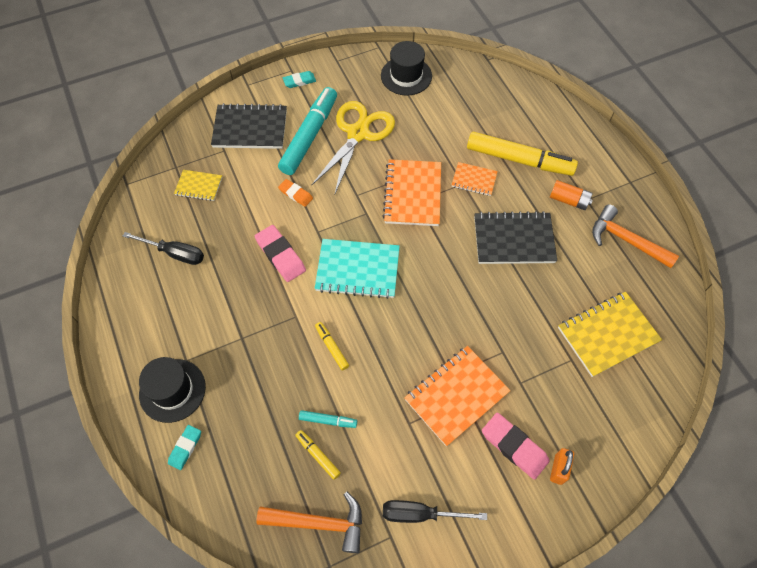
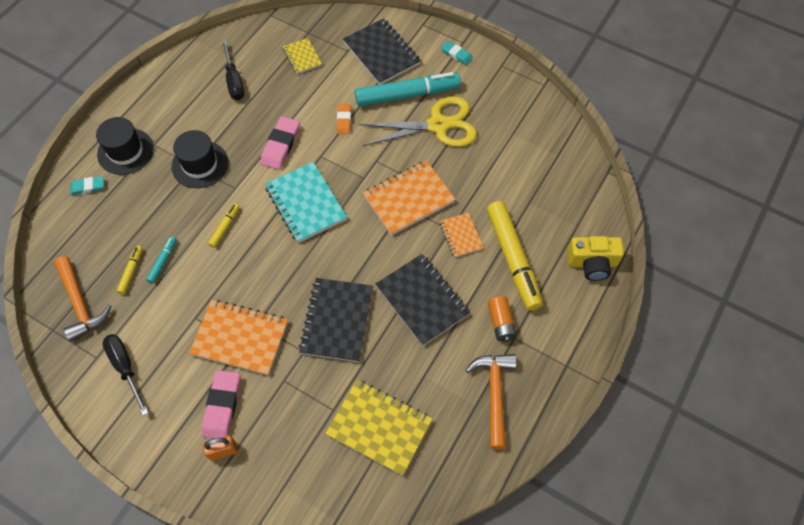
camera: 55 degrees right, 0 degrees up
turquoise marker [299,410,357,428] -> turquoise marker turned 135 degrees counterclockwise [146,236,177,284]
black hat [381,41,432,96] -> black hat moved to [172,130,228,188]
none -> black notebook [299,278,373,362]
none -> yellow camera [567,236,624,281]

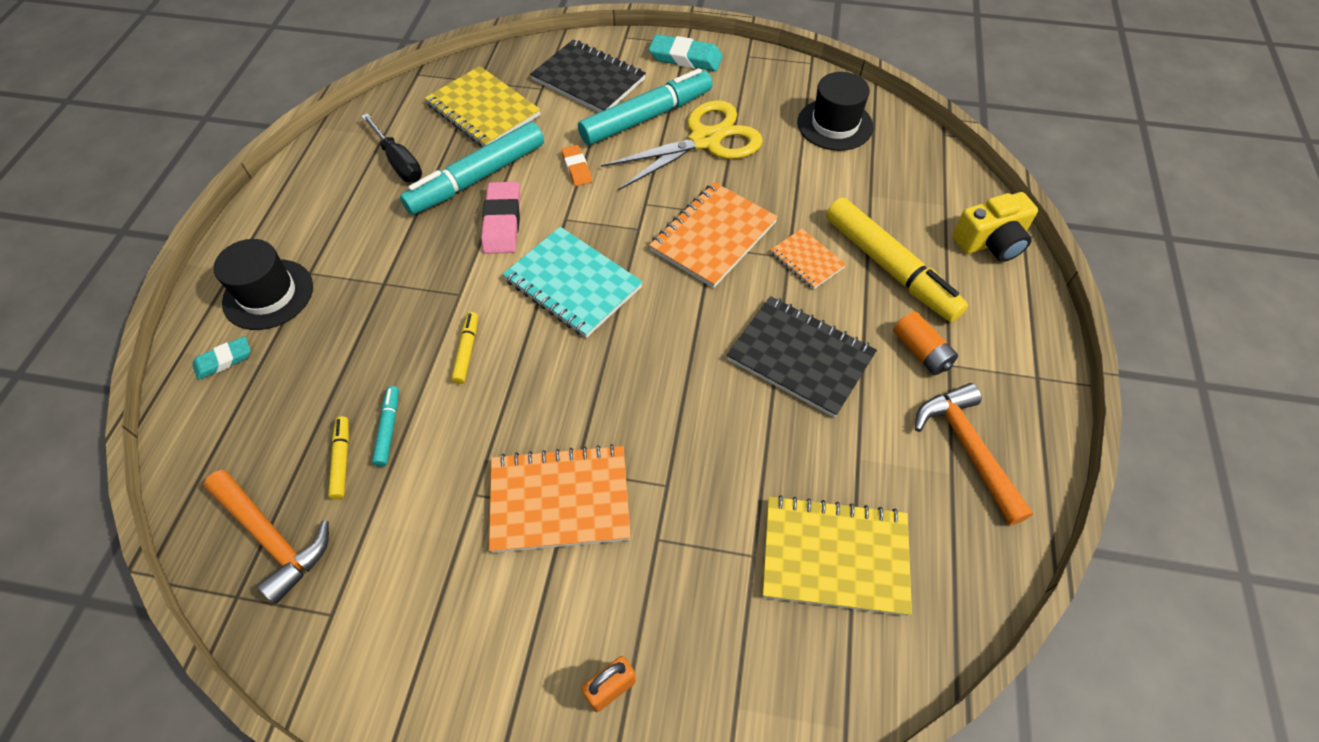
camera: 20 degrees left, 5 degrees down
black screwdriver [102,334,149,416] -> none
black hat [172,130,228,188] -> black hat moved to [798,72,873,151]
pink eraser [201,370,240,439] -> none
yellow notebook [283,38,322,74] -> yellow notebook [425,66,540,147], size x1.80
black notebook [299,278,373,362] -> none
turquoise eraser [441,41,473,65] -> turquoise eraser [649,34,723,71], size x1.65
none -> turquoise marker [400,122,544,215]

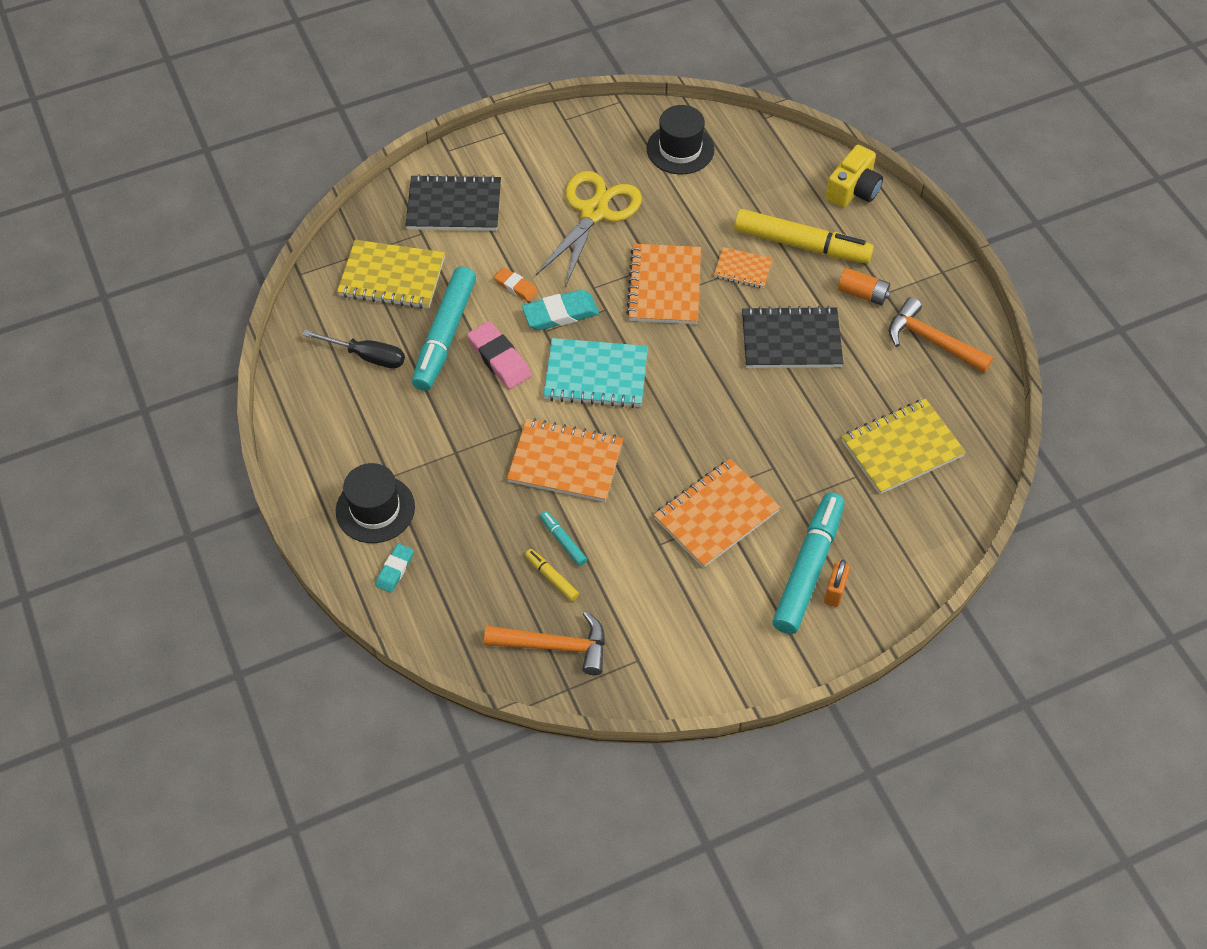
camera: 35 degrees left, 0 degrees up
yellow marker [451,312,478,384] -> orange notebook [507,418,623,502]
turquoise marker [578,68,712,145] -> turquoise marker moved to [772,493,845,634]
turquoise eraser [649,34,723,71] -> turquoise eraser moved to [522,290,599,330]

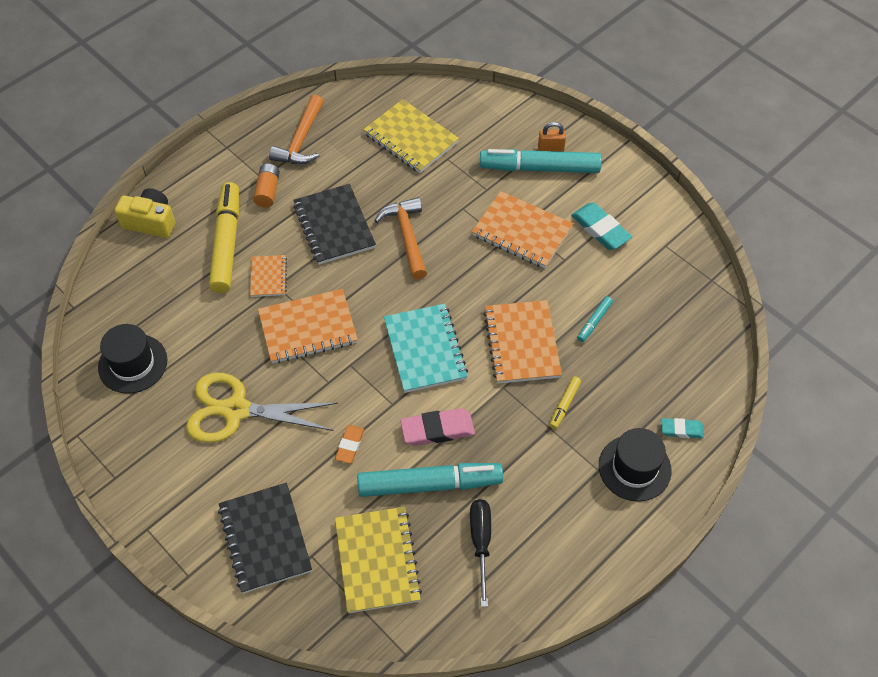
camera: 110 degrees left, 0 degrees up
pink eraser [467,321,532,389] -> pink eraser turned 45 degrees clockwise [400,408,475,446]
orange hammer [484,611,605,675] -> orange hammer moved to [374,197,427,279]
turquoise eraser [522,290,599,330] -> turquoise eraser moved to [571,203,632,250]
yellow marker [525,549,579,601] -> yellow marker moved to [549,377,581,429]

